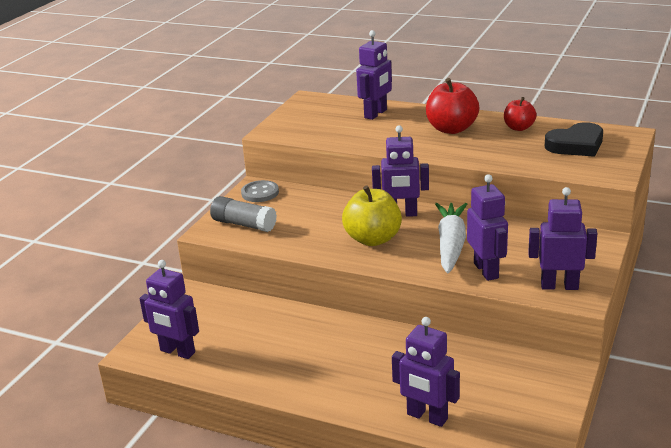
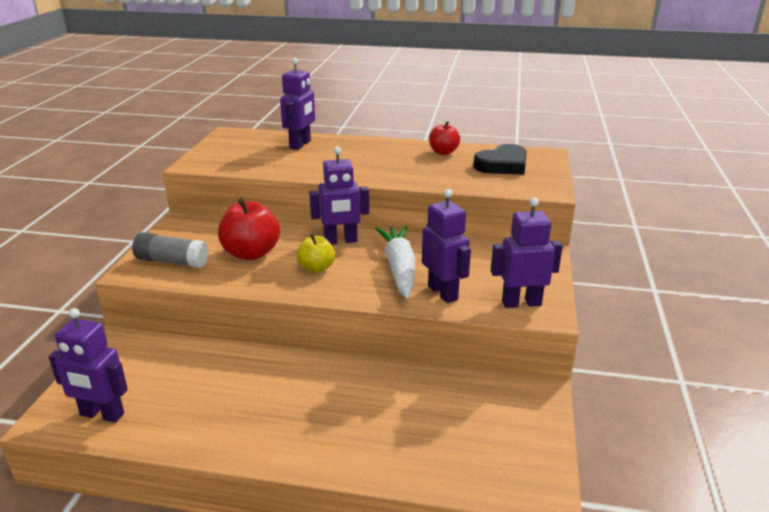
camera: 15 degrees left, 0 degrees up
grey button [241,180,279,202] -> none
yellow apple [342,186,402,246] -> yellow apple [297,234,335,273], size x0.61
purple robot [392,317,460,427] -> none
red apple [426,78,479,134] -> red apple moved to [218,198,280,260]

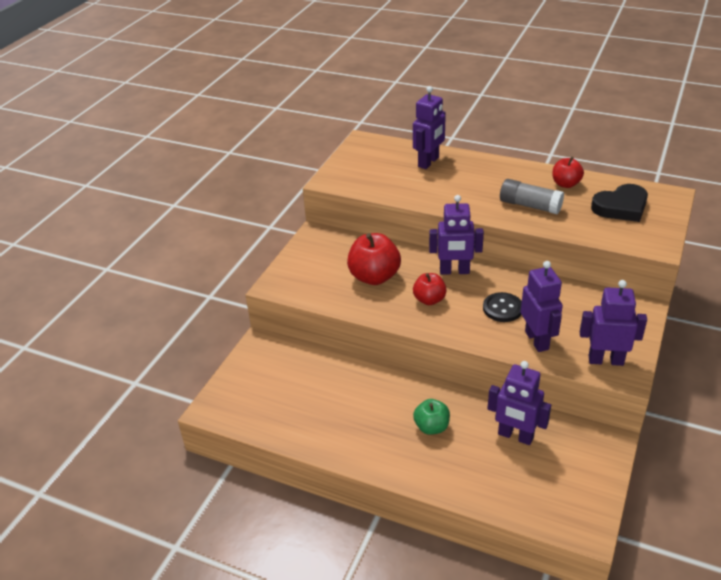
camera: 15 degrees right, 10 degrees up
purple robot [49,308,128,423] -> purple robot moved to [487,361,551,445]
grey glue stick [132,232,209,268] -> grey glue stick moved to [500,179,564,215]
yellow apple [297,234,335,273] -> red apple [413,273,447,305]
white carrot [375,226,416,299] -> black button [483,292,522,322]
none -> green apple [413,399,450,435]

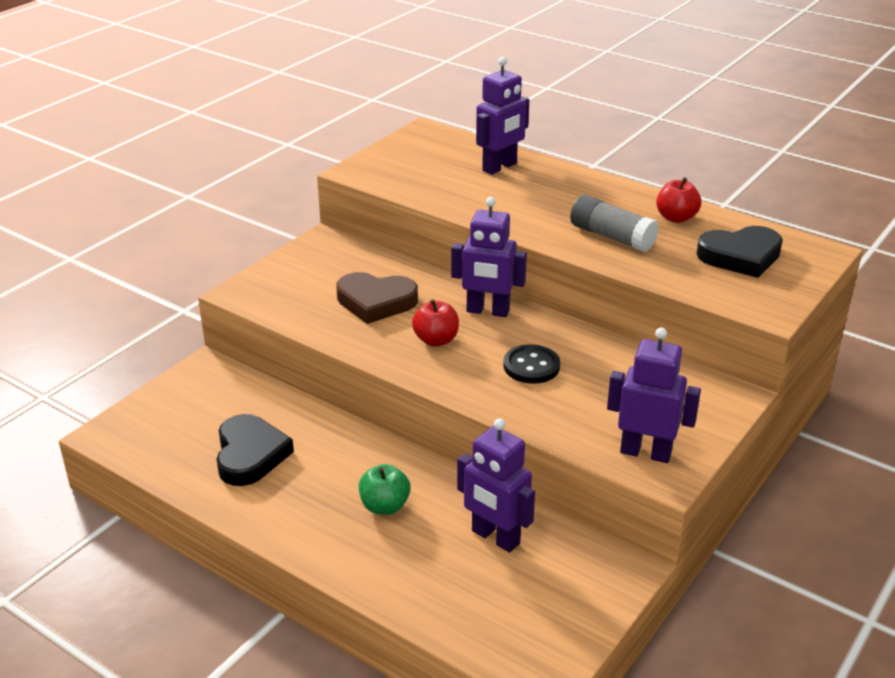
camera: 10 degrees right, 5 degrees down
red apple [347,233,401,285] -> brown heart [336,272,418,324]
purple robot [521,261,563,352] -> none
none -> black heart [217,414,294,486]

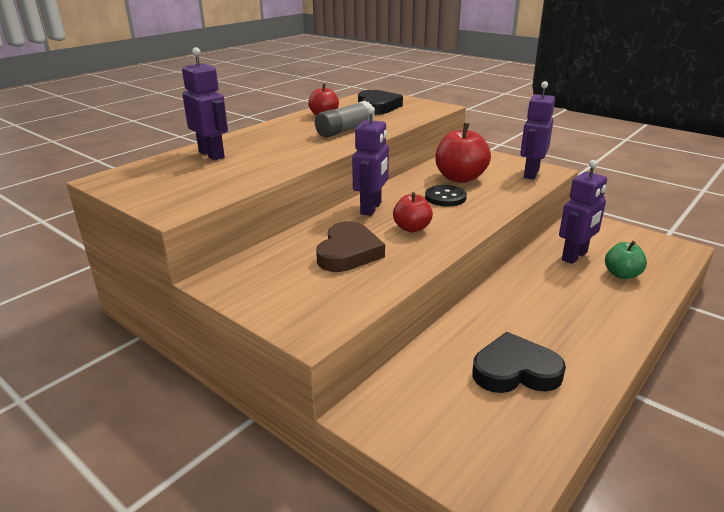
camera: 85 degrees left, 5 degrees down
green apple [359,464,411,515] -> green apple moved to [605,241,647,279]
none -> red apple [435,123,491,183]

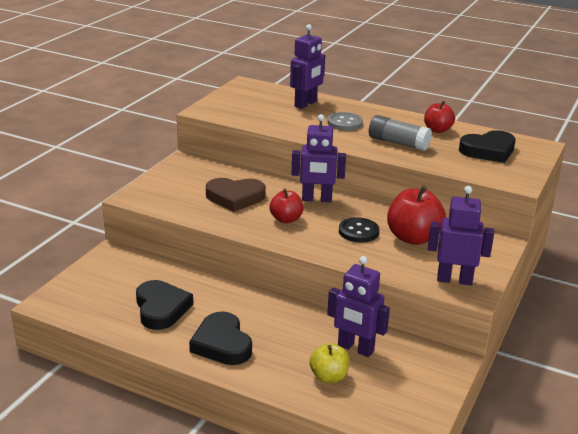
camera: 75 degrees right, 0 degrees up
green apple [605,241,647,279] -> yellow apple [310,343,350,383]
none -> black heart [189,311,252,365]
none -> grey button [328,112,363,131]

